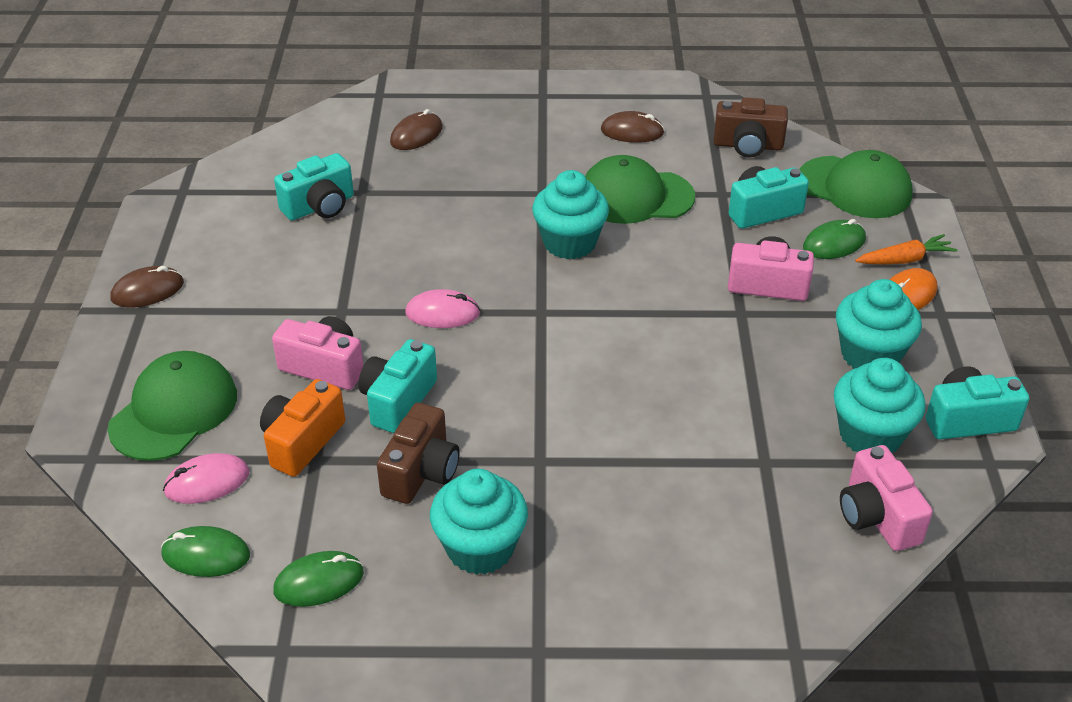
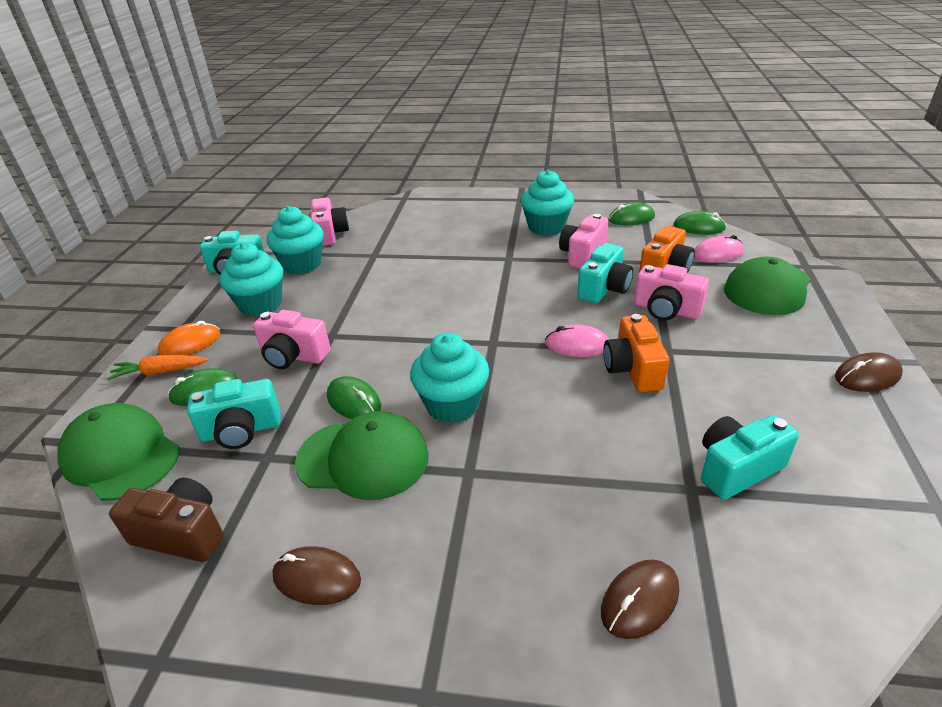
camera: 170 degrees left, 5 degrees down
brown camera [377,402,460,504] -> pink camera [559,214,609,269]
none -> green mouse [327,376,381,419]
none -> orange camera [603,314,669,392]

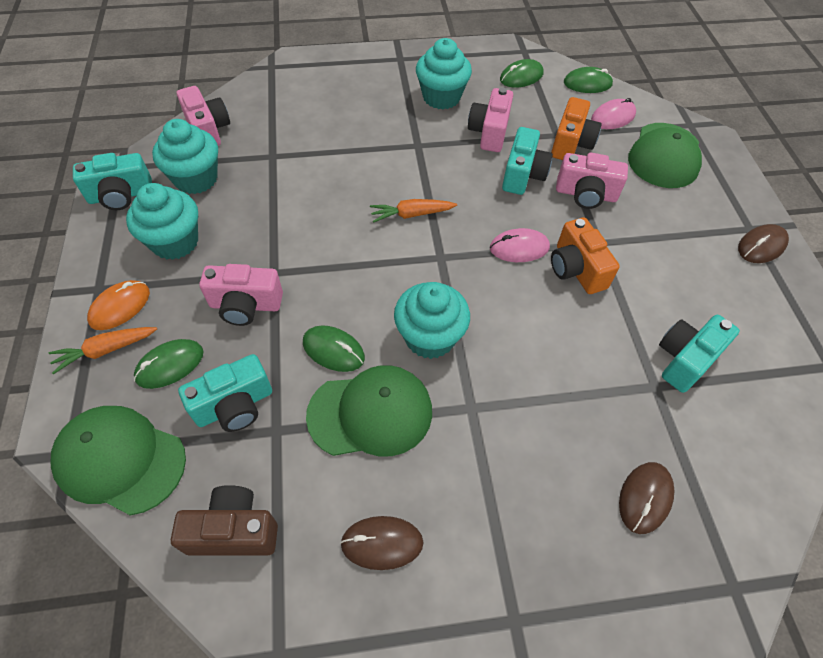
camera: 20 degrees left, 20 degrees up
none -> orange carrot [370,199,457,223]

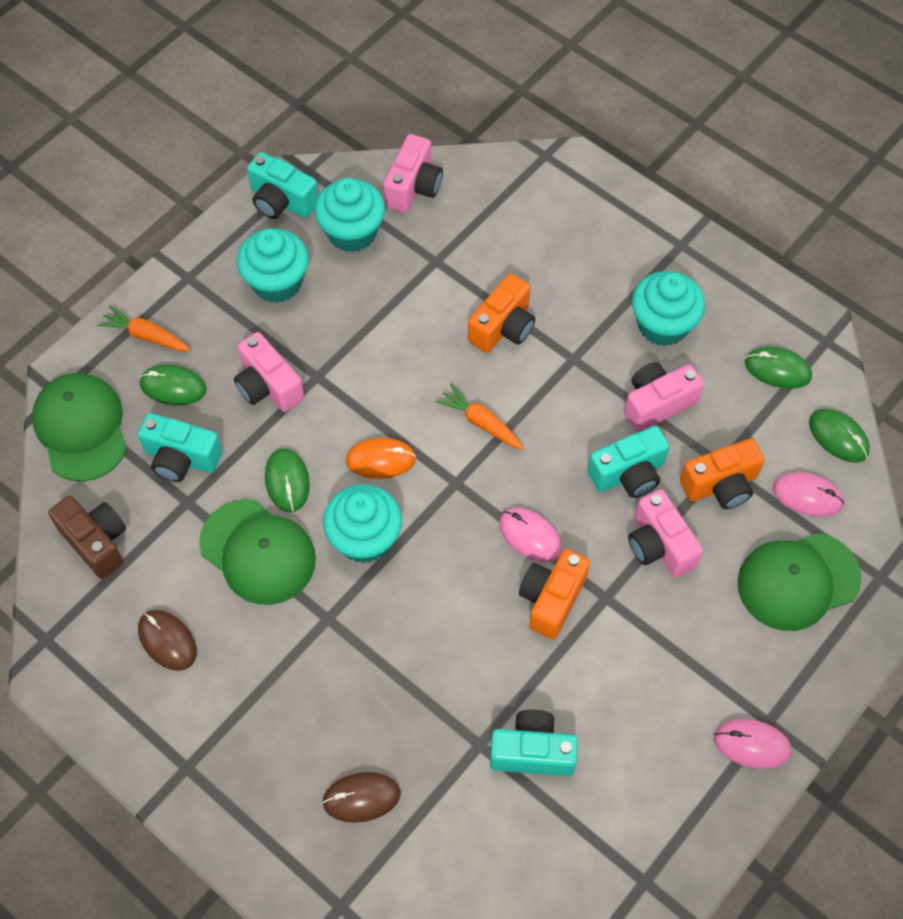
camera: 50 degrees right, 5 degrees up
orange mouse [87,280,150,330] -> orange mouse moved to [346,438,416,479]
brown mouse [738,224,789,263] -> pink mouse [714,719,791,769]
none -> orange camera [468,274,535,353]

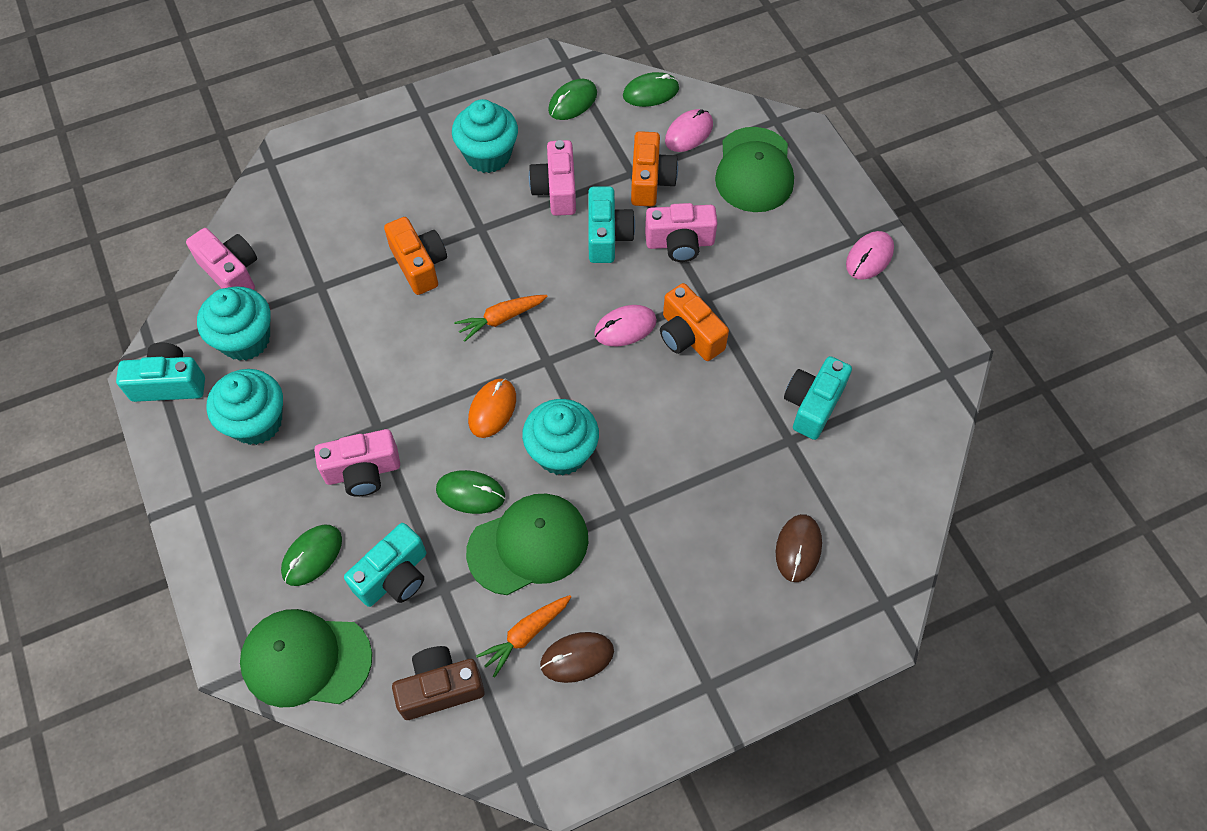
camera: 65 degrees left, 0 degrees up
orange carrot [97,306,190,351] -> orange carrot moved to [476,595,571,677]
turquoise camera [247,152,318,219] -> turquoise camera turned 150 degrees counterclockwise [116,343,205,402]

